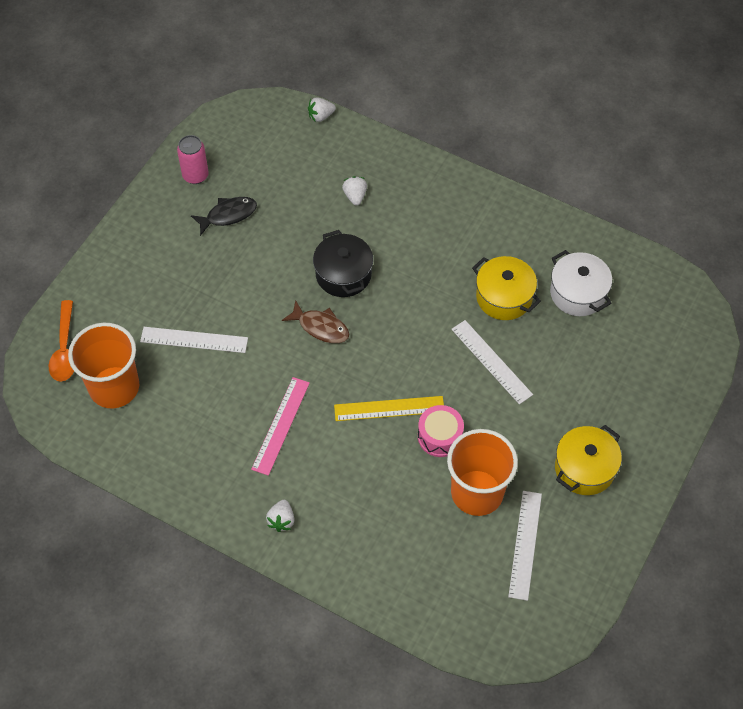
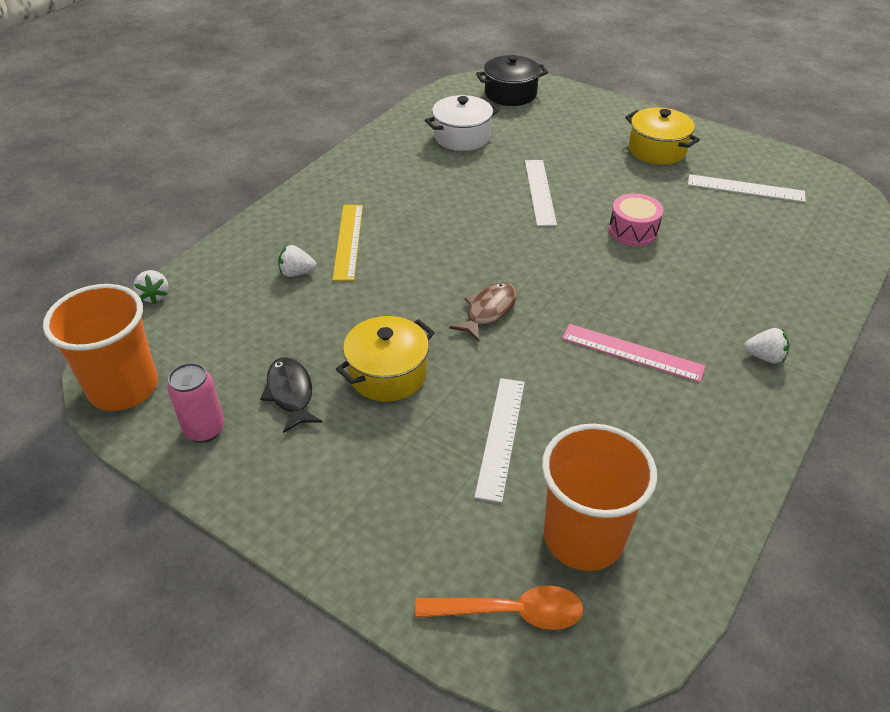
camera: 85 degrees left, 15 degrees down
black pot [313,230,373,297] -> black pot moved to [476,55,548,106]
yellow ruler [334,396,444,421] -> yellow ruler moved to [332,205,363,281]
orange cup [447,429,518,516] -> orange cup moved to [43,284,158,411]
white ruler [451,320,533,405] -> white ruler turned 60 degrees counterclockwise [525,160,557,226]
yellow pot [472,256,541,320] -> yellow pot moved to [336,316,435,402]

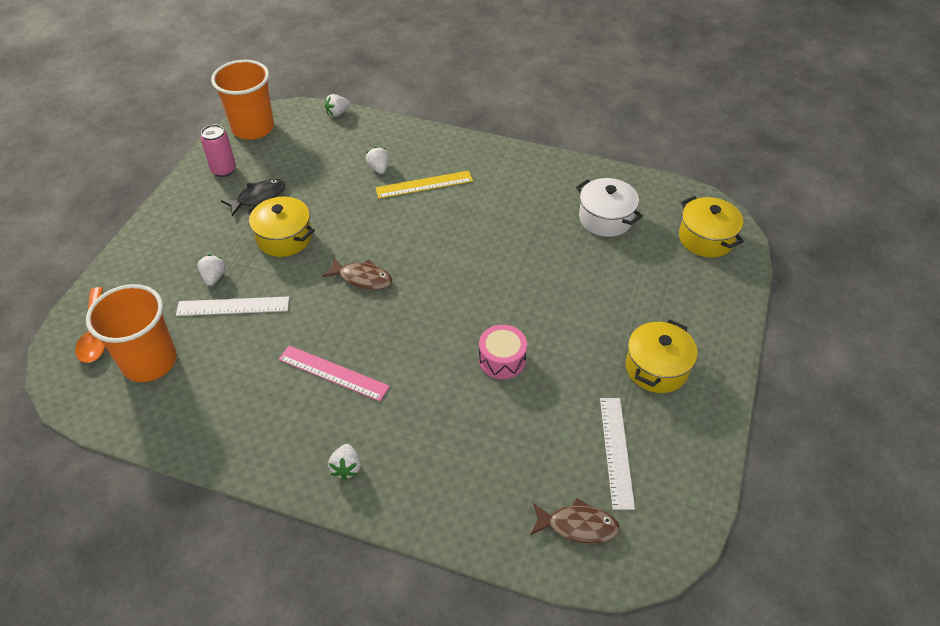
camera: 75 degrees right, 5 degrees up
black pot [476,55,548,106] -> yellow pot [679,196,744,258]
white ruler [525,160,557,226] -> none
pink ruler [562,324,706,382] -> pink ruler turned 75 degrees counterclockwise [279,345,390,401]
none -> white strawberry [198,255,226,286]
none -> brown fish [530,498,620,543]

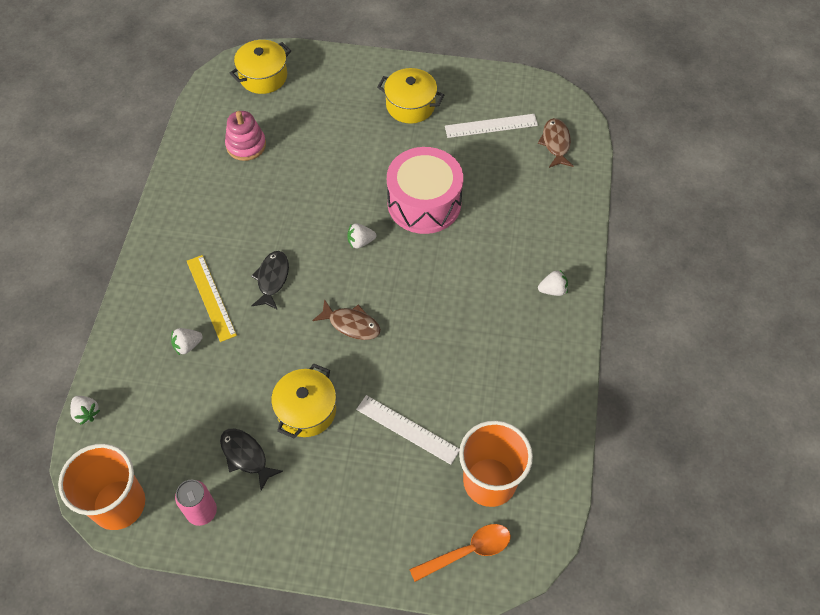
camera: 100 degrees left, 10 degrees up
white ruler [176,296,289,316] -> white ruler turned 45 degrees counterclockwise [356,395,460,465]
white strawberry [198,255,226,286] -> white strawberry moved to [347,223,376,248]
pink ruler [279,345,390,401] -> none
brown fish [322,258,392,290] -> brown fish turned 105 degrees clockwise [312,299,381,340]
pink drum [479,325,527,379] -> pink drum [387,147,463,234], size x1.88
white pot [576,178,643,237] -> pink stacking toy [225,111,266,161]
none -> black fish [251,251,289,310]

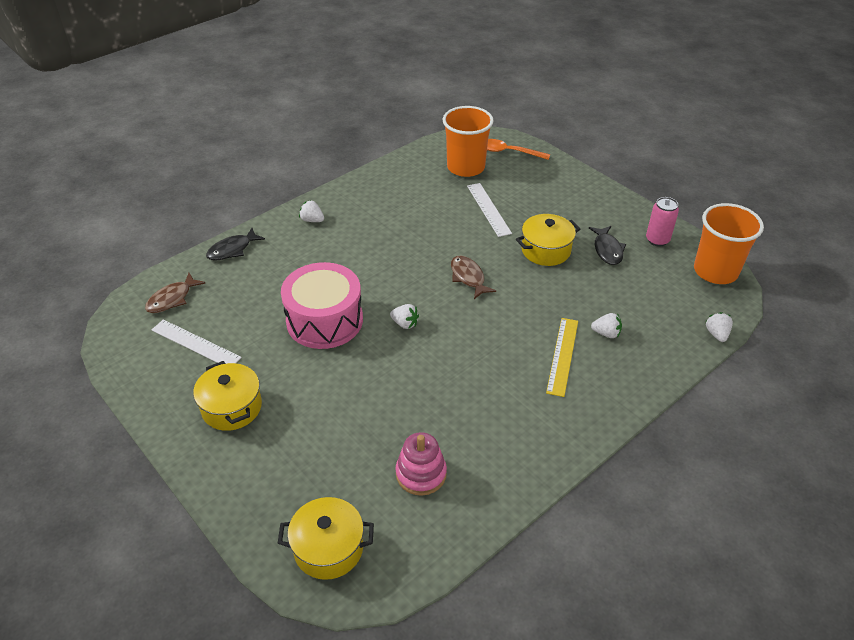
camera: 140 degrees left, 15 degrees down
black fish [251,251,289,310] -> black fish moved to [206,228,265,261]

